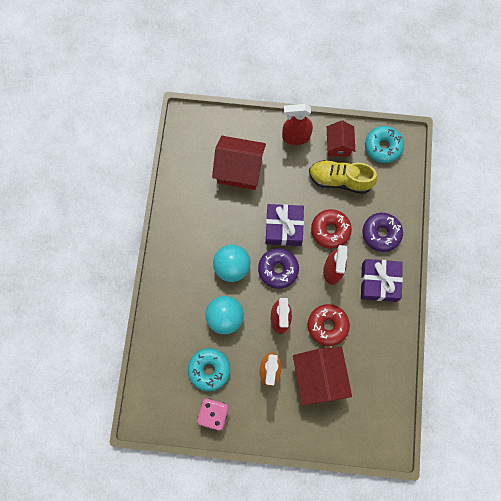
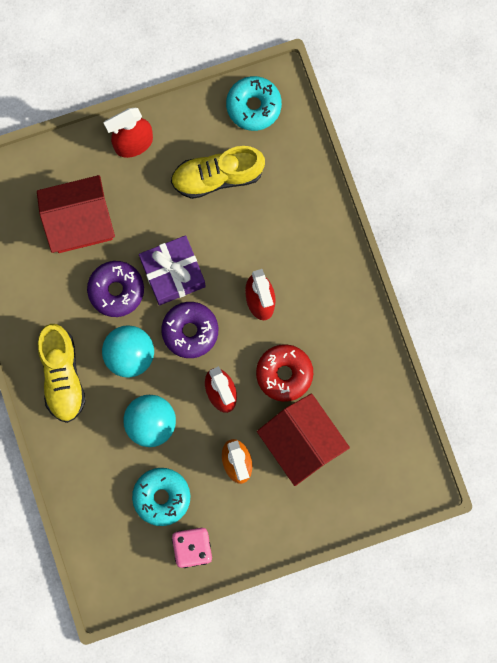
camera: 25 degrees left, 5 degrees up
red donut [311,209,352,249] -> none
red house [327,120,355,156] -> none
purple gift [361,259,403,302] -> none
purple donut [362,213,403,252] -> purple donut moved to [87,261,144,317]
none -> yellow shoe [38,324,86,423]

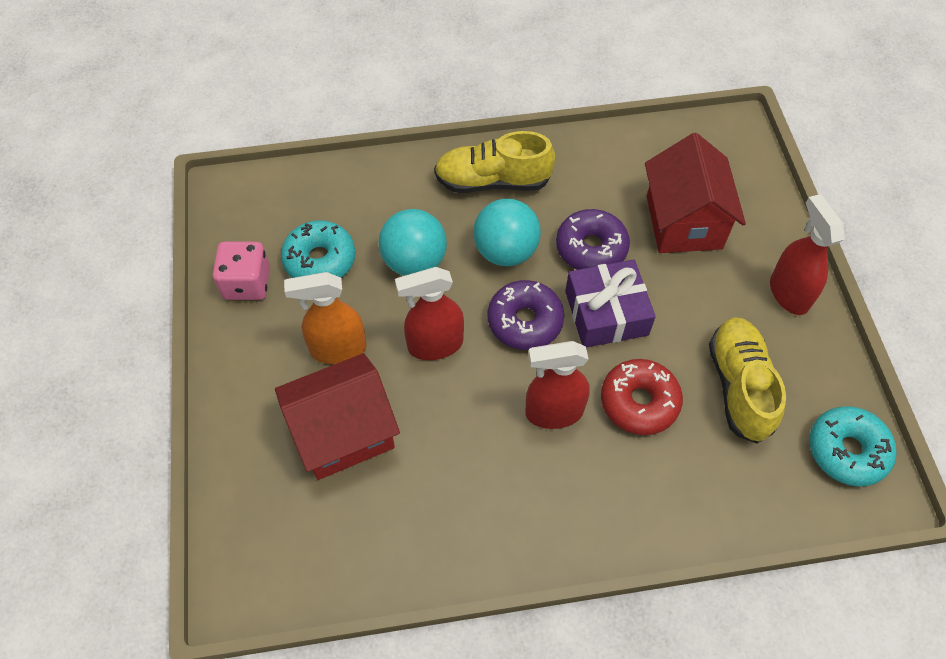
camera: 100 degrees right, 20 degrees down
red donut [256,344,313,402] -> red donut moved to [601,359,683,435]

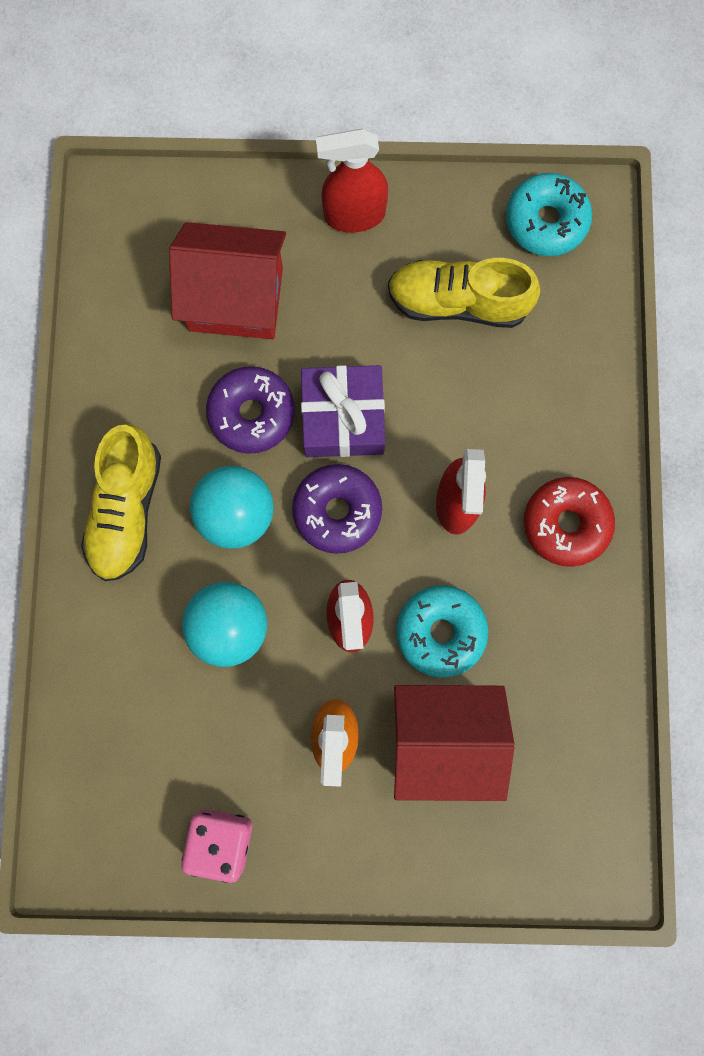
camera: 80 degrees left, 20 degrees up
red house [275,353,400,480] -> red house turned 75 degrees counterclockwise [394,685,515,801]
turquoise donut [281,221,356,278] -> turquoise donut moved to [396,585,488,678]
red donut [601,359,683,435] -> red donut moved to [524,477,615,567]

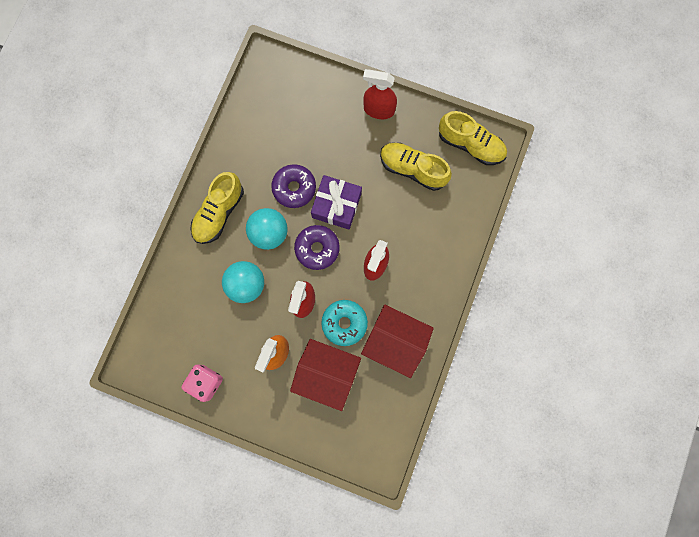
camera: 20 degrees right, 0 degrees up
red house [169,222,286,339] -> red house moved to [361,305,434,378]
turquoise donut [506,173,592,256] -> yellow shoe [439,111,507,165]
red donut [524,477,615,567] -> none

